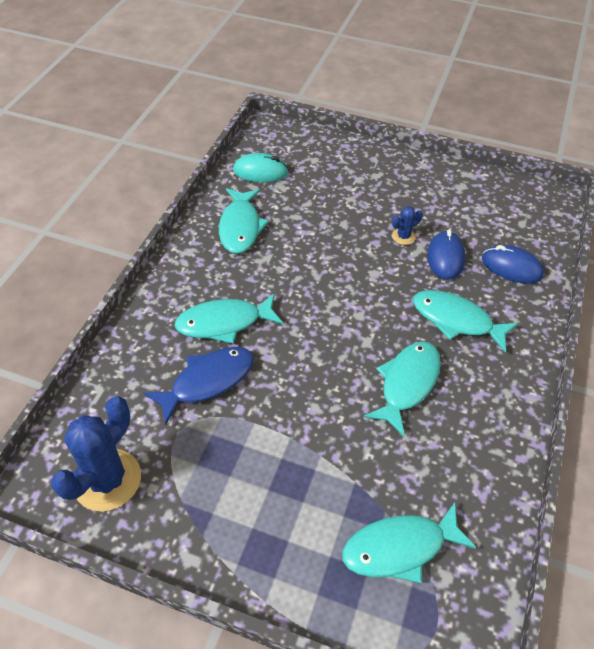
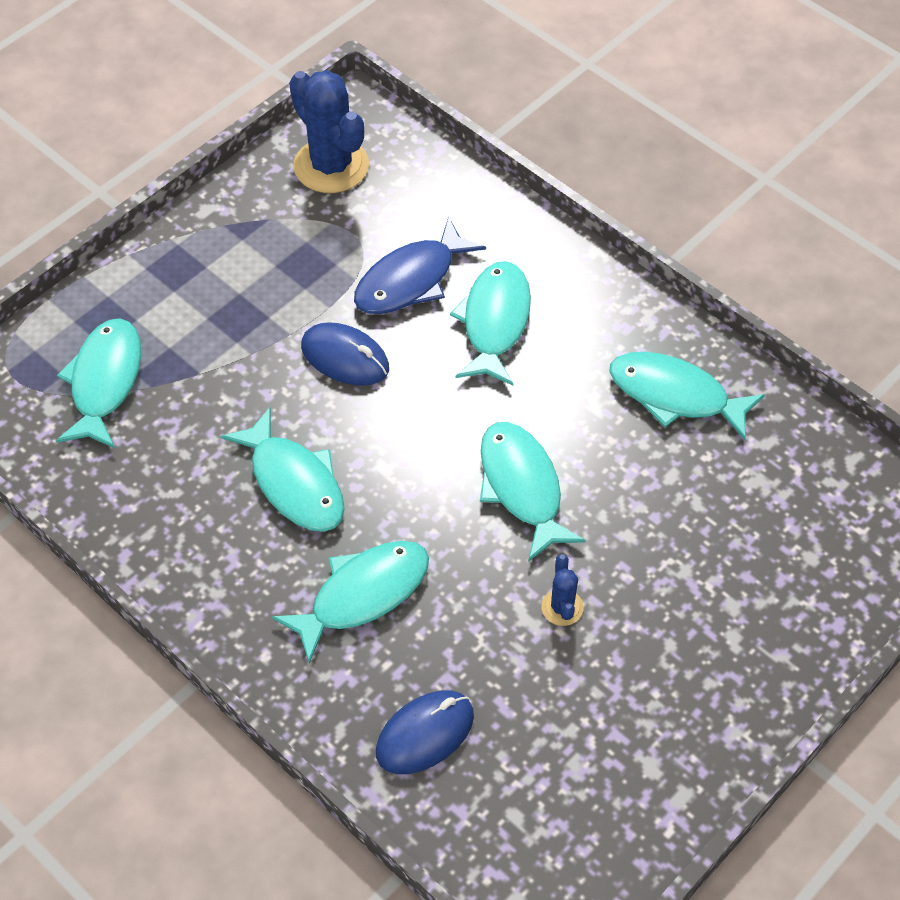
camera: 115 degrees right, 5 degrees up
blue fish [144,347,254,425] -> blue fish turned 60 degrees clockwise [354,216,486,314]
turquoise mouse [233,153,289,182] -> none
blue mouse [427,230,466,280] -> blue mouse moved to [301,322,389,386]
none -> turquoise fish [480,422,586,562]

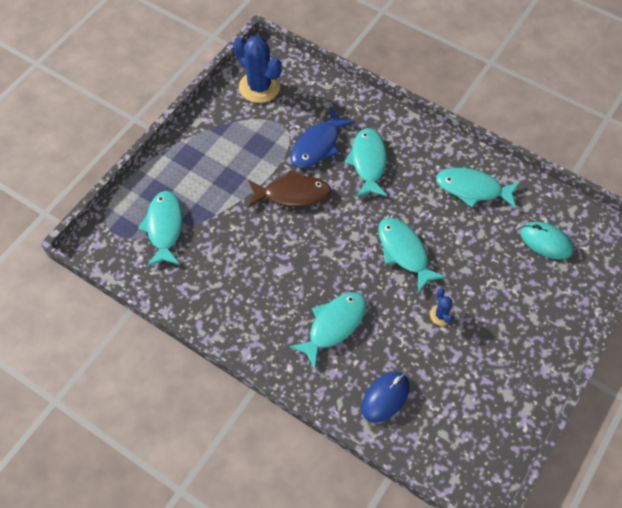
camera: 10 degrees left, 5 degrees up
turquoise fish [221,407,345,532] -> none
blue mouse [301,322,389,386] -> brown fish [248,170,332,208]
none -> turquoise mouse [520,222,574,259]

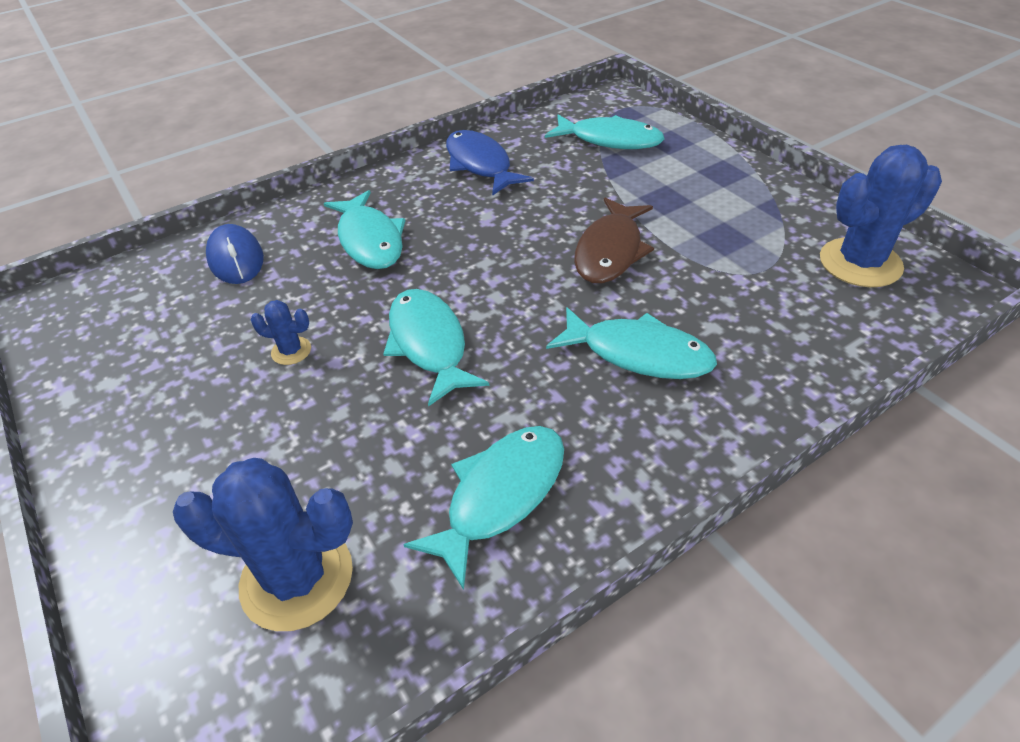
camera: 115 degrees right, 15 degrees down
blue fish [290,108,355,168] -> blue fish moved to [446,130,534,196]
turquoise fish [378,218,446,293] -> turquoise fish turned 105 degrees counterclockwise [383,289,489,407]
turquoise mouse [520,222,574,259] -> blue cactus [173,458,353,631]

